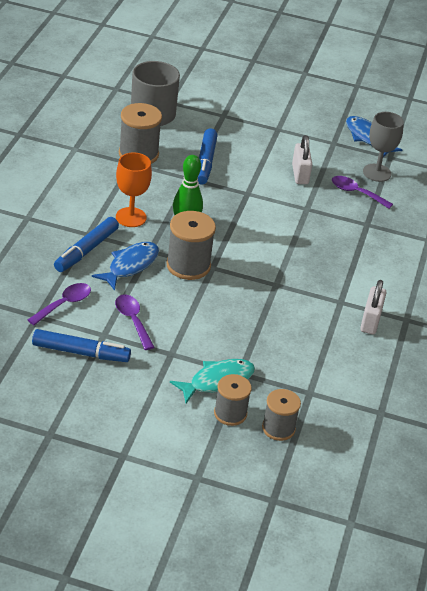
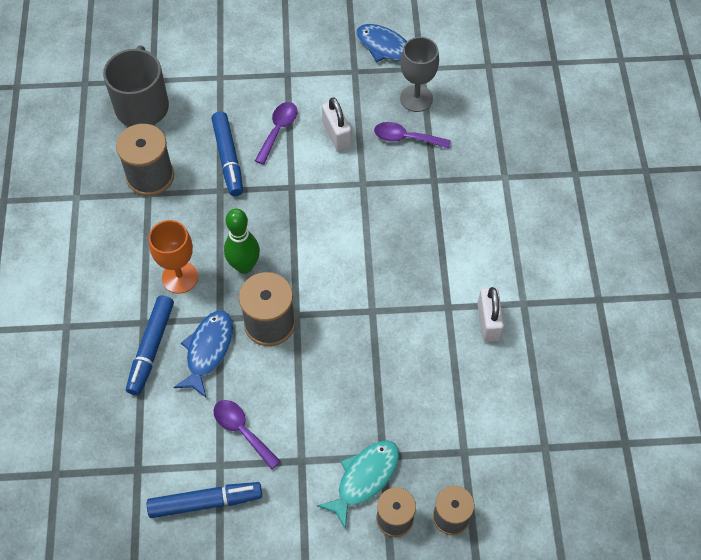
camera: 15 degrees left, 20 degrees up
purple spoon [28,283,91,325] -> purple spoon moved to [255,102,298,165]

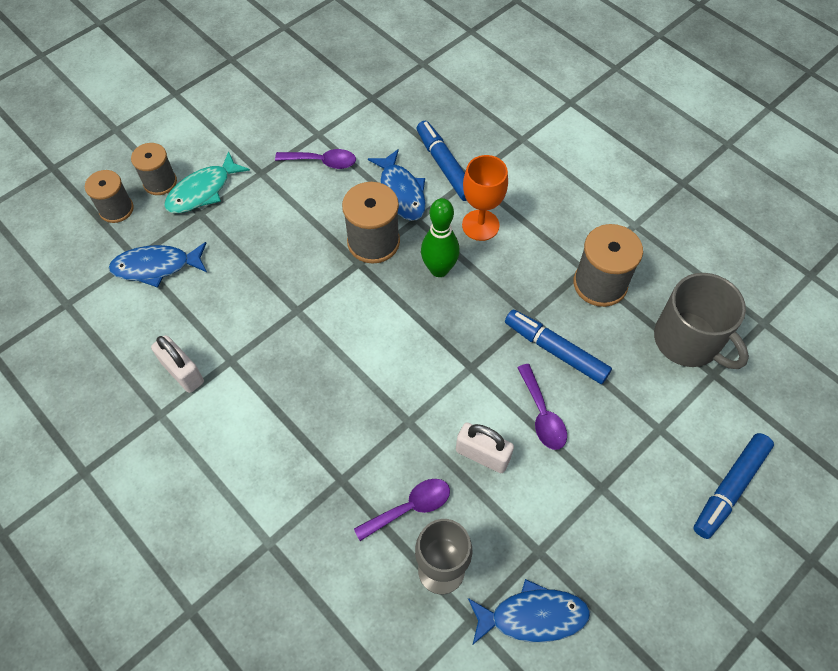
camera: 140 degrees right, 0 degrees up
blue marker [147,482,262,518] -> blue marker moved to [693,433,774,539]
turquoise fish [317,440,399,530] -> turquoise fish turned 45 degrees clockwise [164,151,250,213]
none -> blue fish [108,242,207,288]

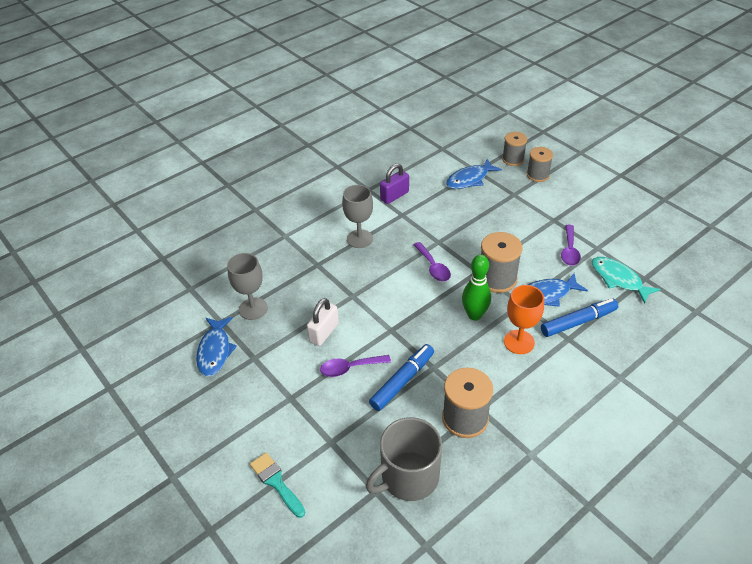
camera: 95 degrees right, 15 degrees down
blue fish [108,242,207,288] -> blue fish turned 120 degrees counterclockwise [446,159,502,189]
white padlock [151,335,204,393] -> purple padlock [380,164,409,204]
turquoise fish [164,151,250,213] -> turquoise fish moved to [591,257,661,303]
purple spoon [354,479,450,541] -> purple spoon moved to [414,242,451,282]
blue marker [693,433,774,539] -> turquoise brush [250,452,305,518]
none -> grey goblet [342,185,373,248]

